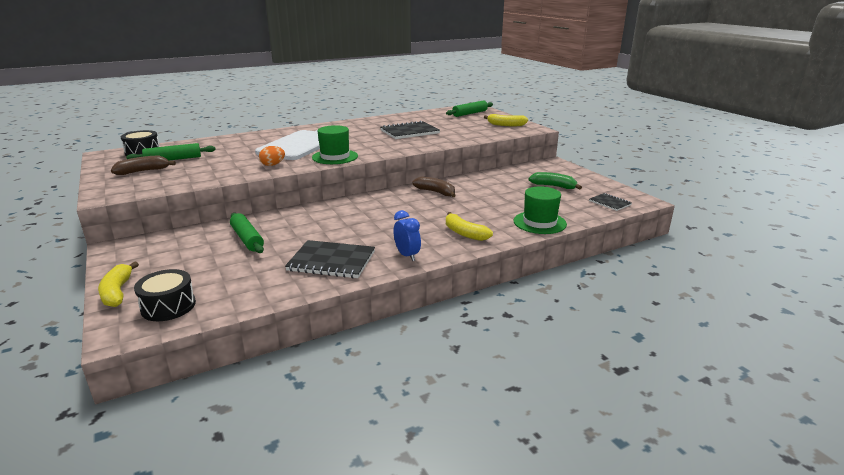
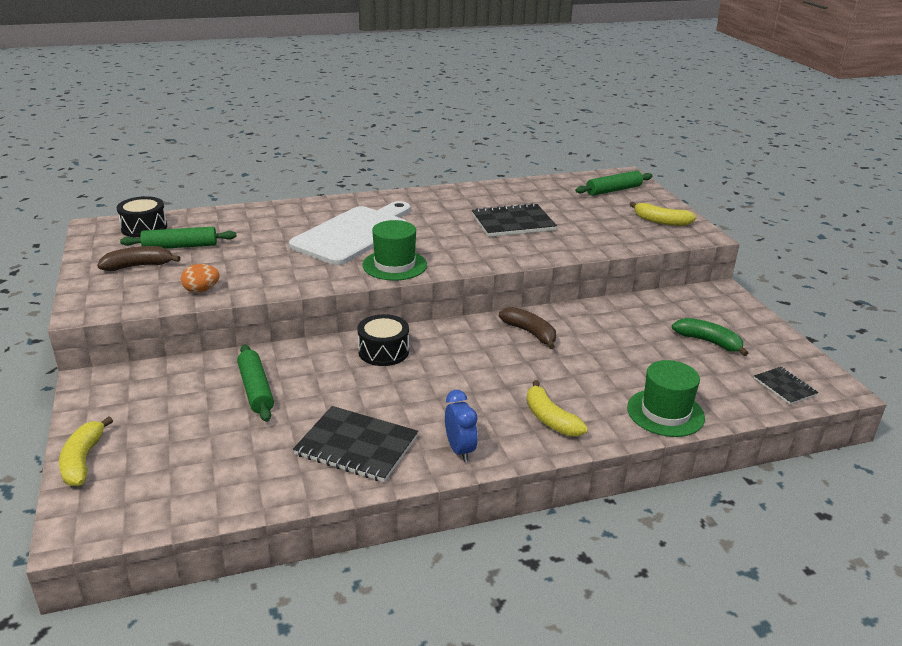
camera: 10 degrees right, 5 degrees up
black drum [134,269,196,321] -> black drum moved to [357,314,409,366]
orange egg [259,146,285,166] -> orange egg moved to [181,264,220,293]

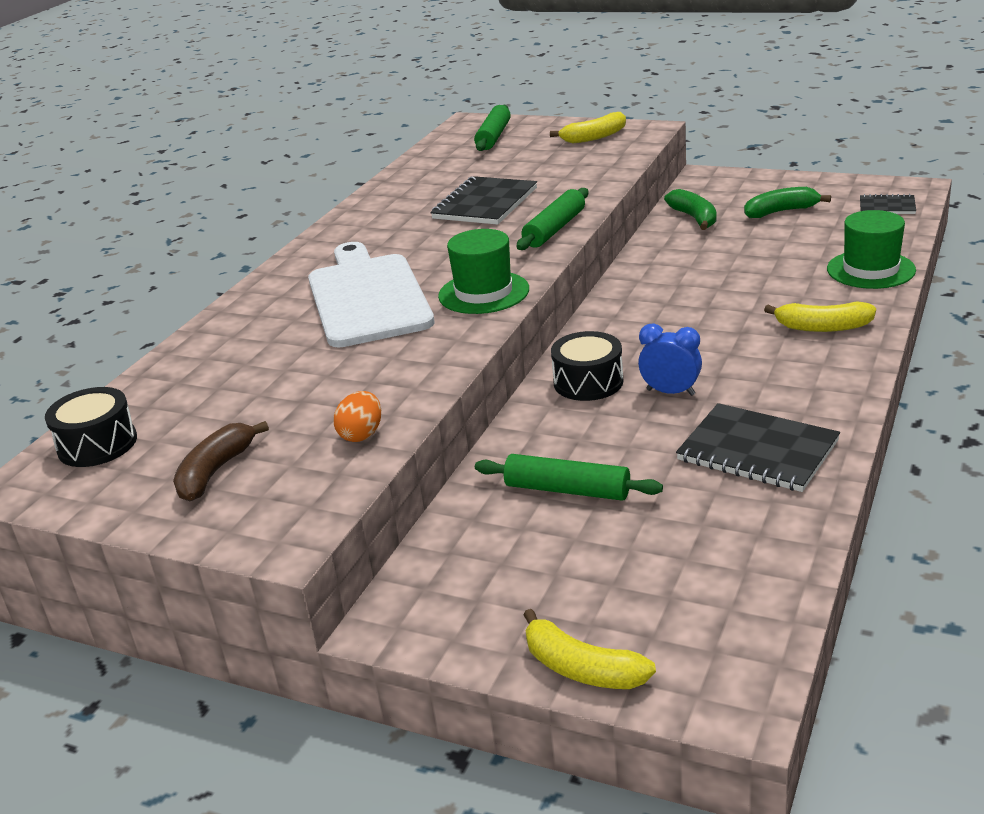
camera: 45 degrees left, 0 degrees up
green rolling pin [120,227,236,249] -> green rolling pin moved to [517,188,588,250]
black notebook [293,406,418,482] -> black notebook turned 60 degrees clockwise [676,403,840,492]
blue clock [445,390,478,462] -> blue clock moved to [638,324,702,396]
brown banana [499,307,556,349] -> none
none -> green banana [664,189,716,230]

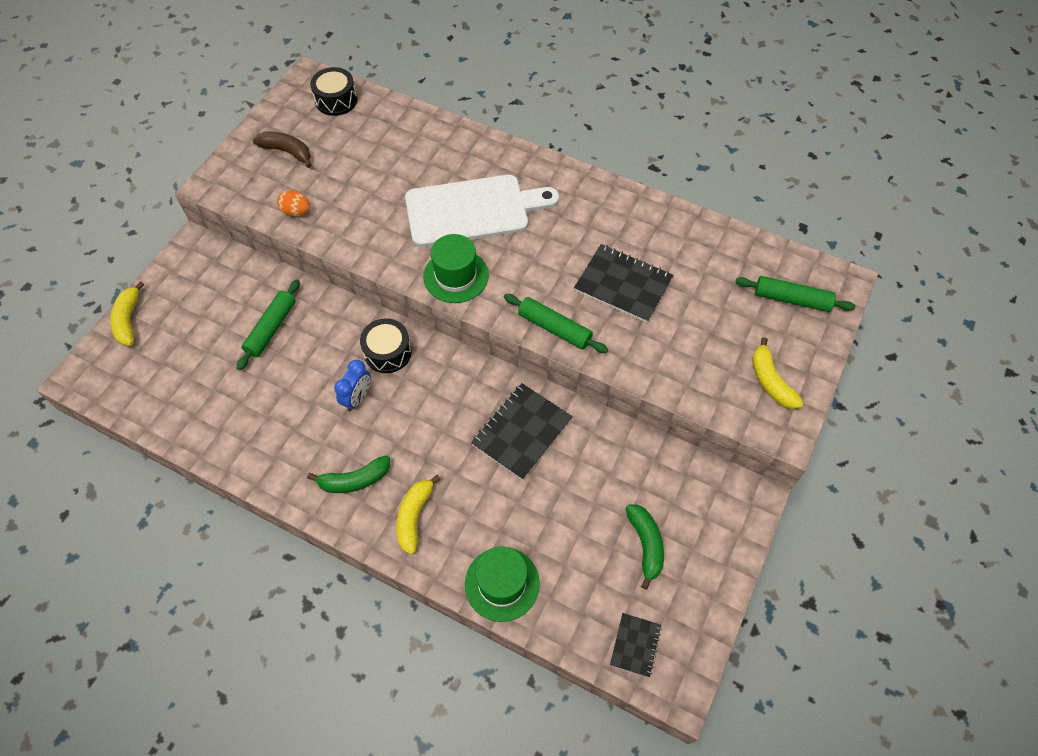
camera: 90 degrees right, 30 degrees up
yellow banana [523,609,656,689] -> yellow banana turned 45 degrees counterclockwise [110,281,144,346]
green banana [664,189,716,230] -> green banana moved to [307,455,390,493]
black notebook [676,403,840,492] -> black notebook moved to [471,383,573,480]

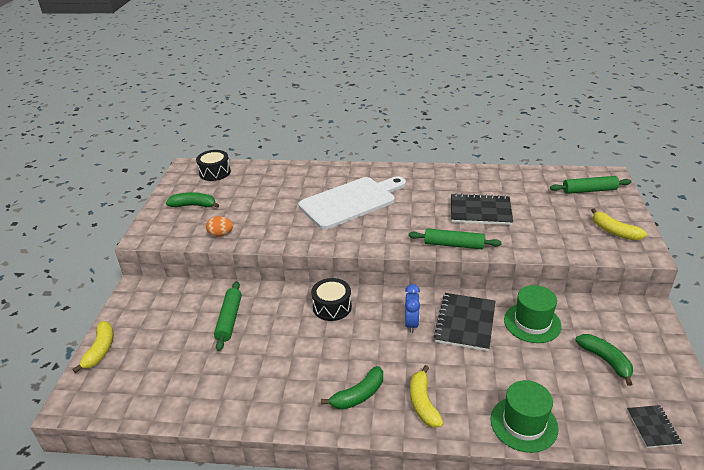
camera: 20 degrees left, 25 degrees down
yellow banana [110,281,144,346] -> yellow banana turned 150 degrees counterclockwise [73,321,113,373]
brown banana [253,131,312,168] -> green banana [166,192,219,208]
blue clock [334,360,371,411] -> blue clock moved to [405,284,420,333]
green hat [423,234,489,303] -> green hat moved to [504,285,562,343]

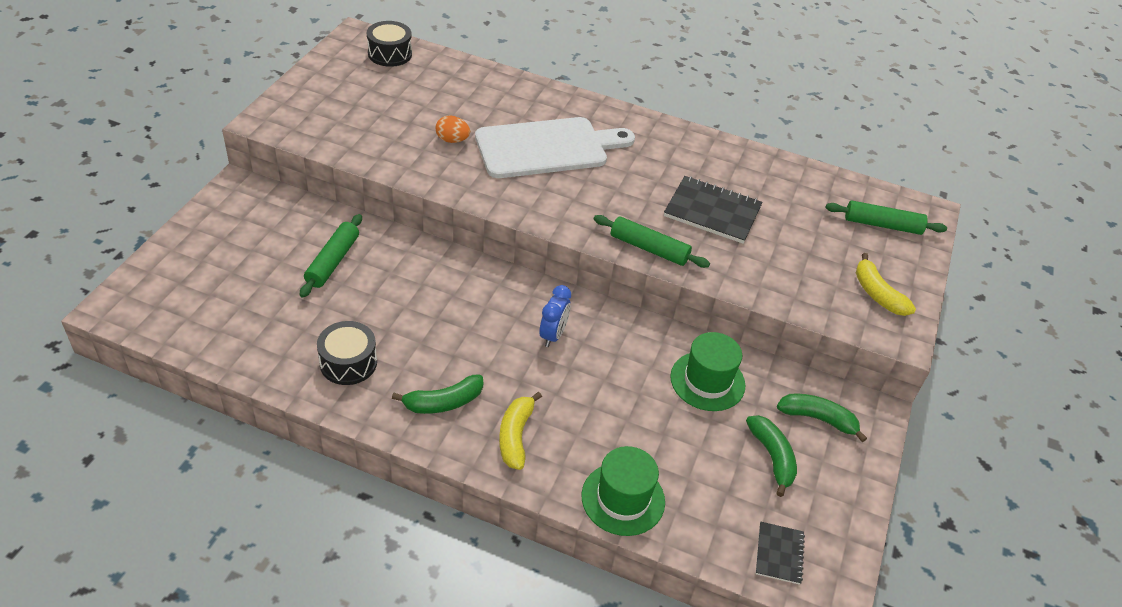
camera: 10 degrees right, 10 degrees up
yellow banana [73,321,113,373] -> none
green banana [166,192,219,208] -> green banana moved to [777,394,867,442]
orange egg [206,216,233,237] -> orange egg moved to [436,115,470,143]
black drum [311,278,352,321] -> black drum moved to [317,321,377,385]
black notebook [434,293,495,351] -> none

